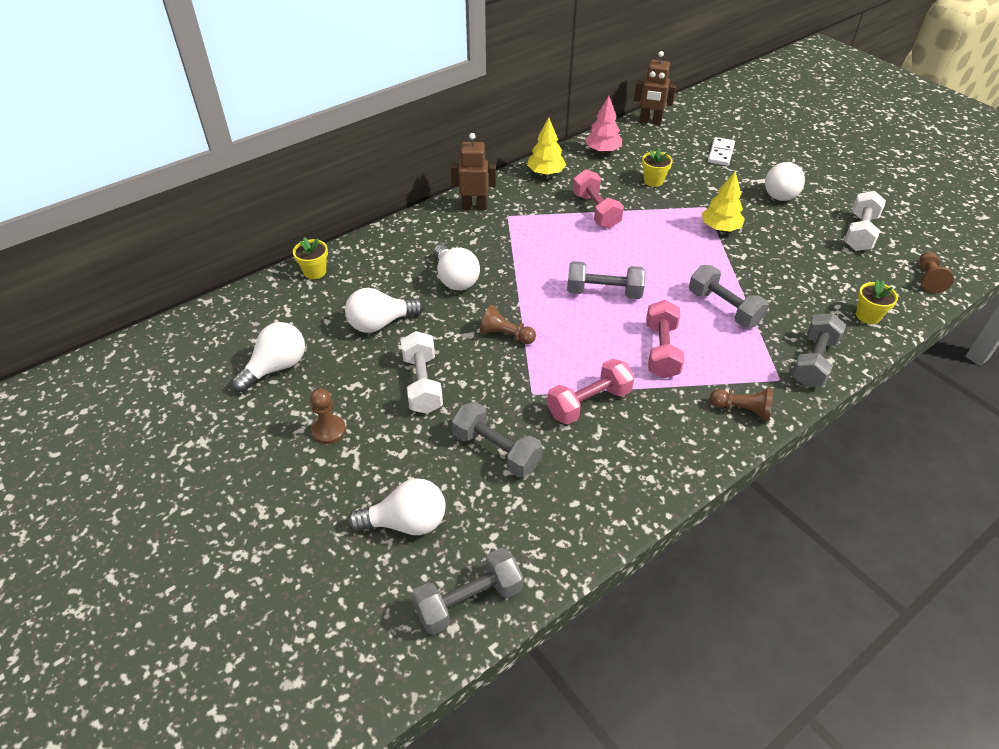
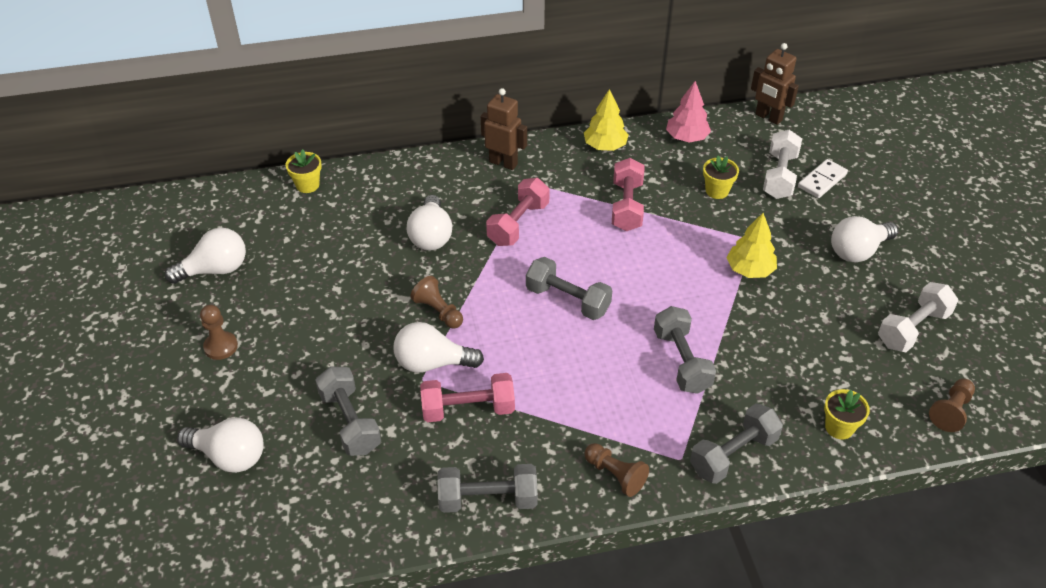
camera: 25 degrees right, 0 degrees up
white light bulb [345,288,424,333] -> white light bulb moved to [393,322,484,373]
white dumbbell [401,331,443,414] -> white dumbbell moved to [763,130,802,199]
grey dumbbell [412,548,523,635] -> grey dumbbell moved to [437,464,538,513]
pink dumbbell [646,300,684,378] -> pink dumbbell moved to [486,178,550,246]

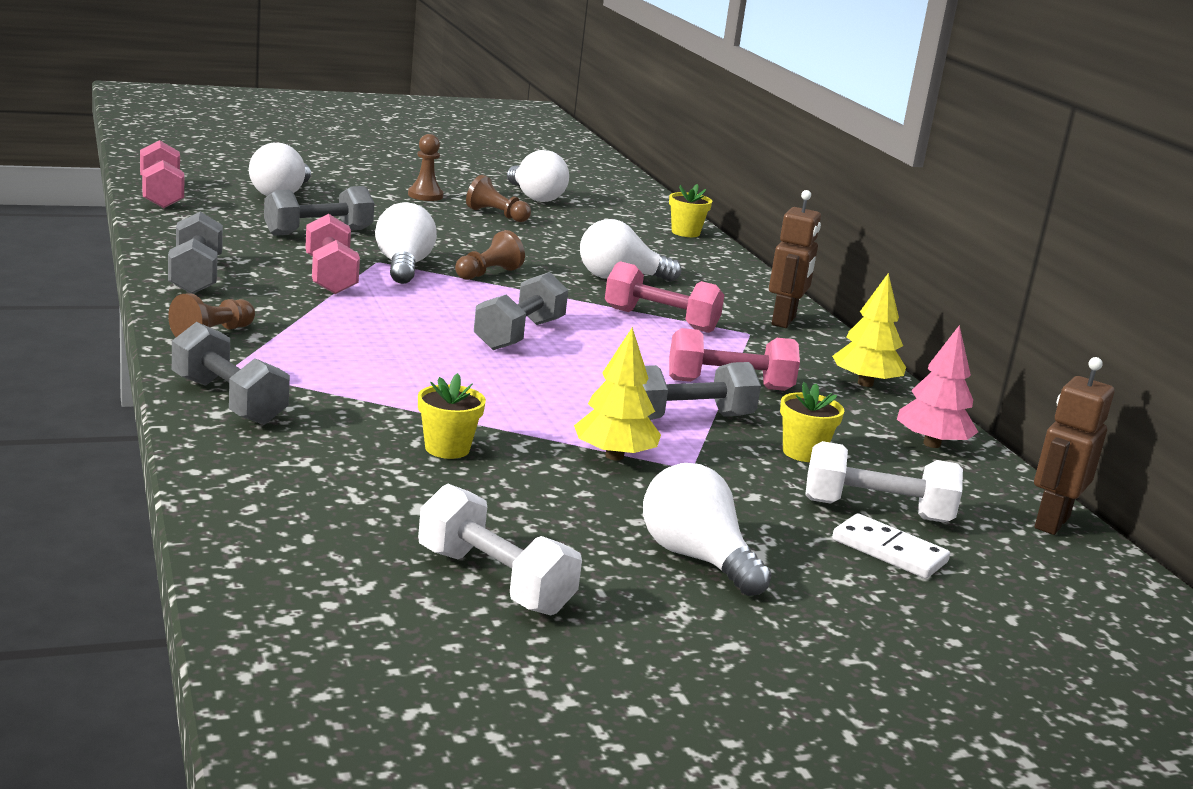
camera: 80 degrees right, 25 degrees down
grey dumbbell [654,306,716,394] -> grey dumbbell moved to [643,362,761,420]
yellow flower pot [824,389,870,439] -> yellow flower pot moved to [418,373,486,459]
brown pawn [929,378,975,432] -> brown pawn moved to [466,175,531,222]
none -> pink dumbbell [140,140,184,208]

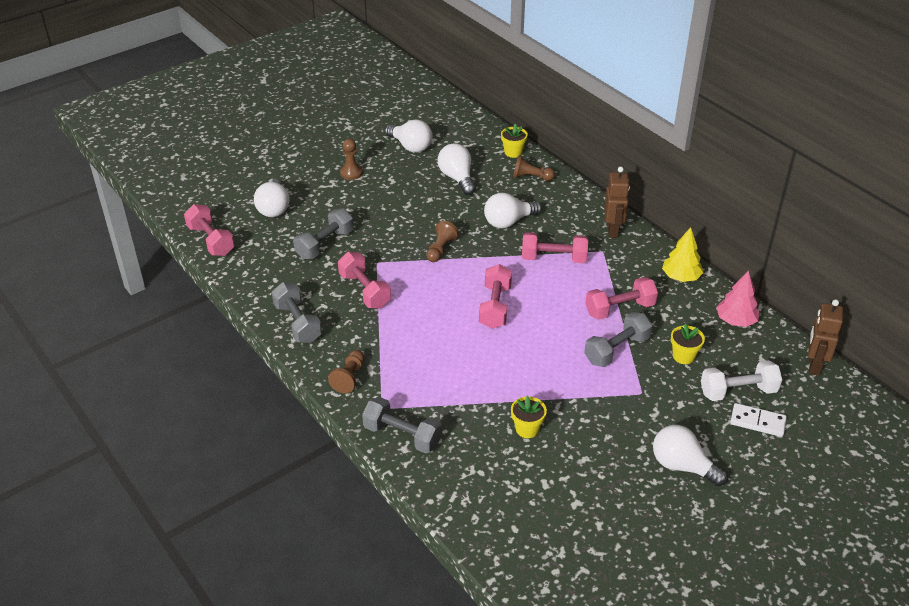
camera: 15 degrees left, 20 degrees up
white light bulb [375,202,437,284] -> white light bulb moved to [438,143,476,195]
white dumbbell [418,484,582,615] -> none
brown pawn [466,175,531,222] -> brown pawn moved to [513,155,555,181]
grey dumbbell [474,272,568,350] -> pink dumbbell [479,264,512,329]
yellow tree [574,327,661,461] -> none

